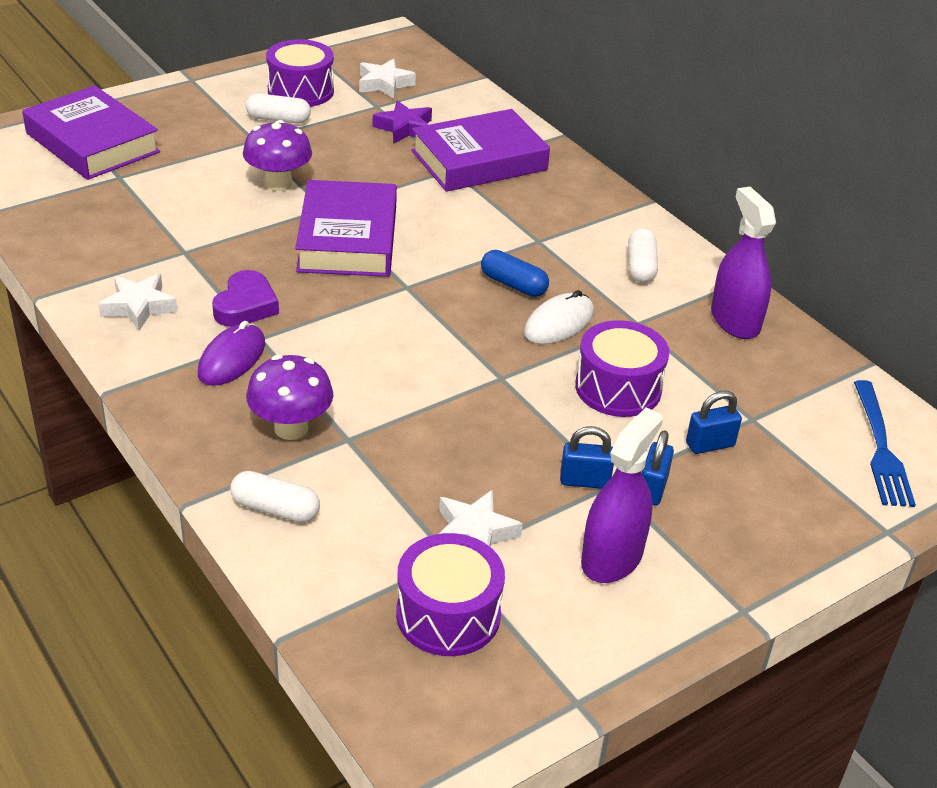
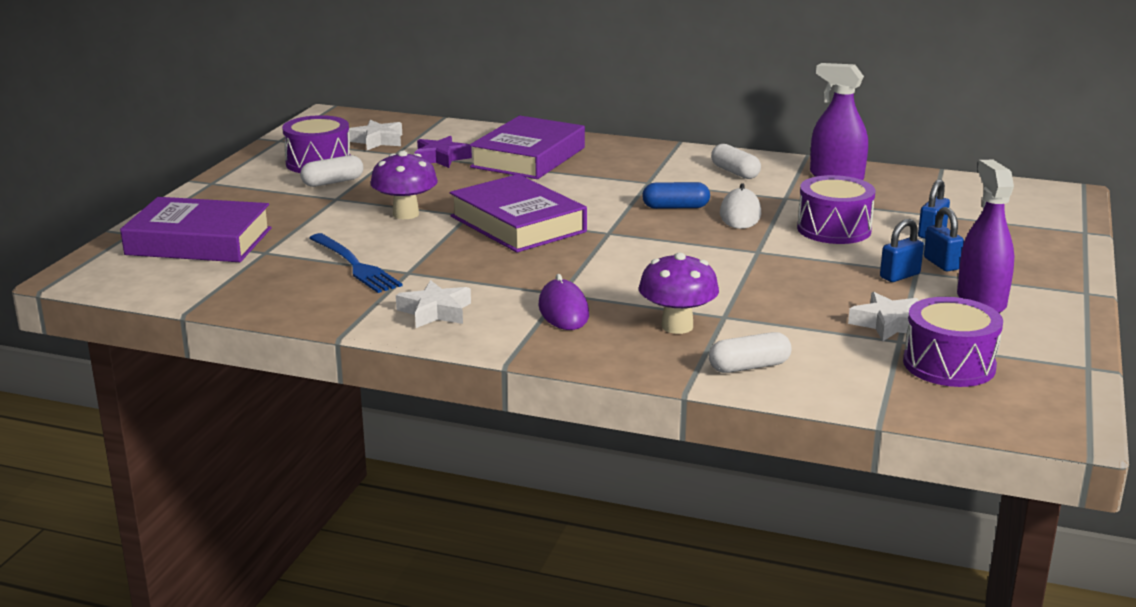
camera: 35 degrees left, 15 degrees down
purple heart [212,270,279,327] -> none
blue fork [854,380,916,507] -> blue fork moved to [309,233,403,293]

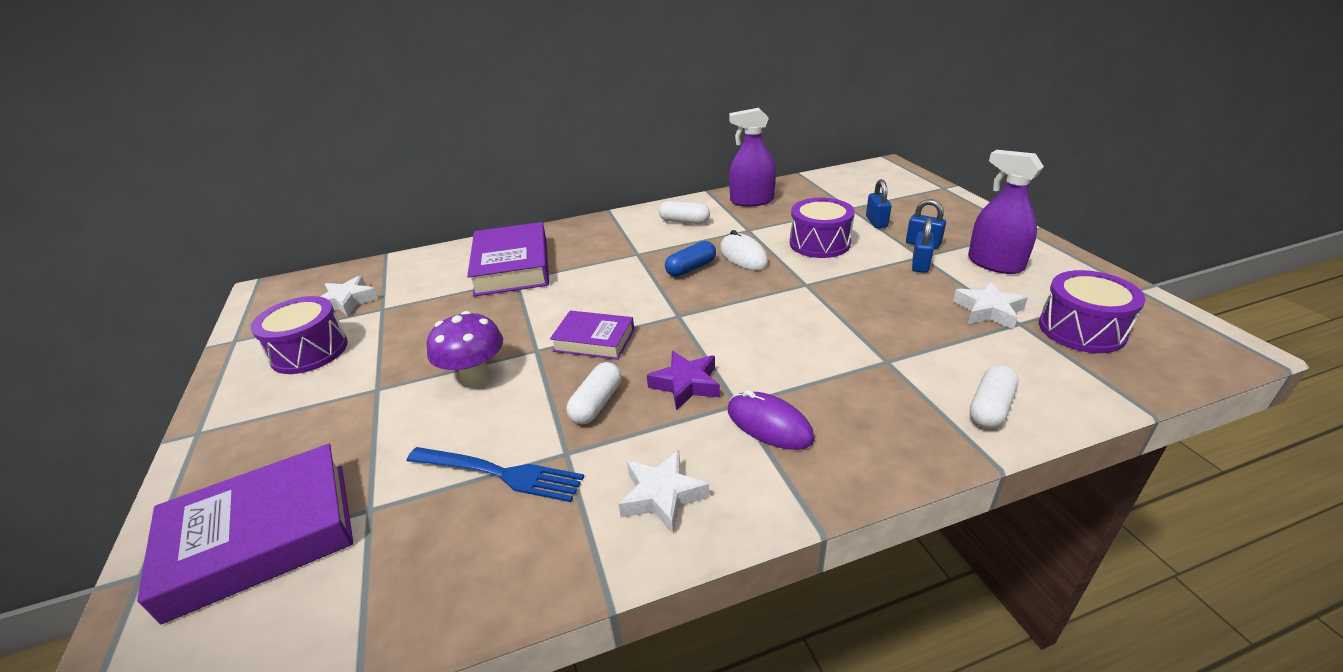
camera: 35 degrees left, 10 degrees up
white capsule [300,155,363,187] -> white capsule moved to [566,362,621,424]
purple star [414,136,472,168] -> purple star moved to [647,351,720,410]
purple book [450,174,587,253] -> purple book [550,311,634,360], size x0.59
purple mushroom [639,253,719,334] -> none

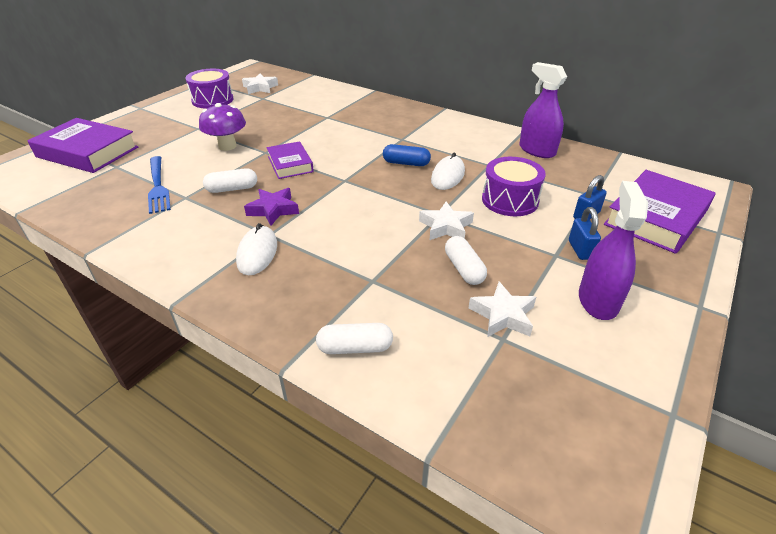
camera: 50 degrees right, 5 degrees up
purple book [467,222,549,297] -> purple book moved to [604,170,716,254]
white star [619,450,709,533] -> white star moved to [419,202,474,240]
white capsule [659,201,710,224] -> white capsule moved to [445,236,487,285]
purple mouse [728,390,815,450] -> white mouse [236,223,277,275]
blue padlock [912,218,934,273] -> none
purple drum [1039,270,1146,353] -> none

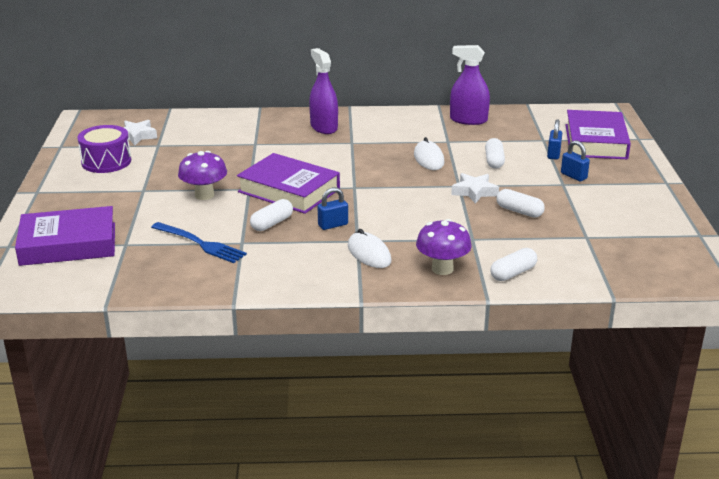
camera: 35 degrees left, 10 degrees down
purple star [244,188,299,226] -> blue padlock [318,187,348,230]
purple book [266,141,314,179] -> purple book [237,153,340,214], size x1.70
blue capsule [383,144,431,166] -> none
white star [469,282,536,337] -> none
purple drum [482,157,546,216] -> white capsule [485,138,505,169]
purple spray bottle [579,181,648,320] -> purple spray bottle moved to [309,48,338,134]
none -> purple mushroom [416,219,472,275]

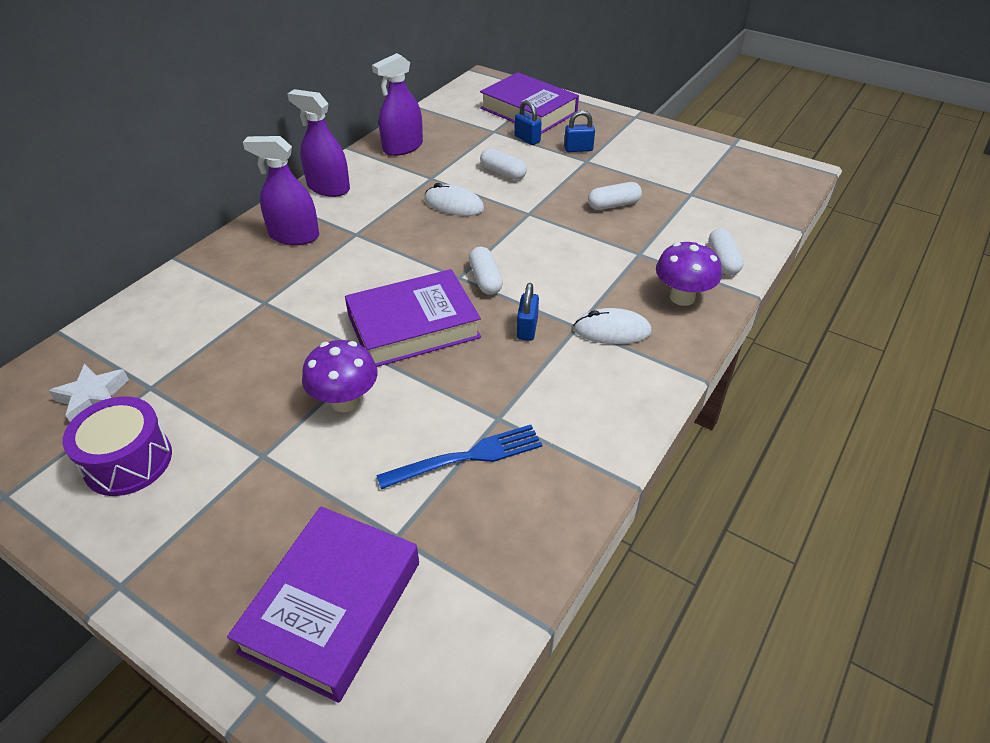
camera: 55 degrees left, 15 degrees up
white capsule [250,199,293,231] -> white capsule moved to [469,247,503,295]
white star [451,173,499,204] -> none
none -> purple spray bottle [287,89,350,197]

